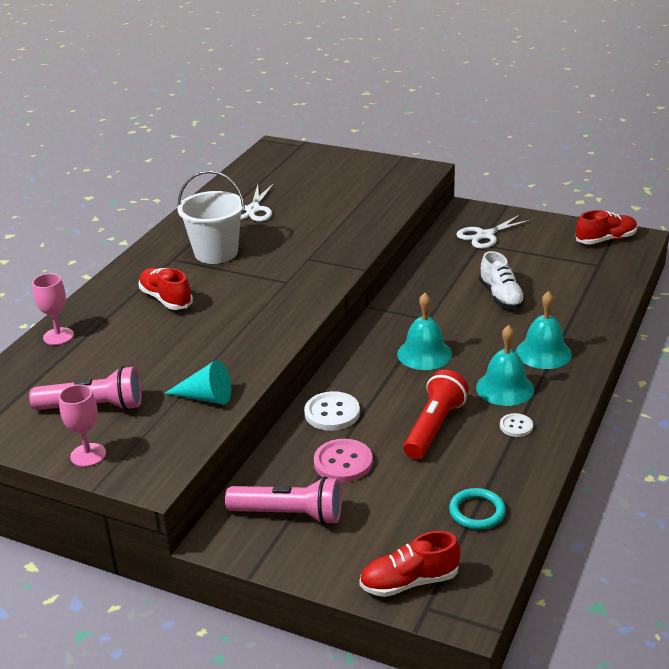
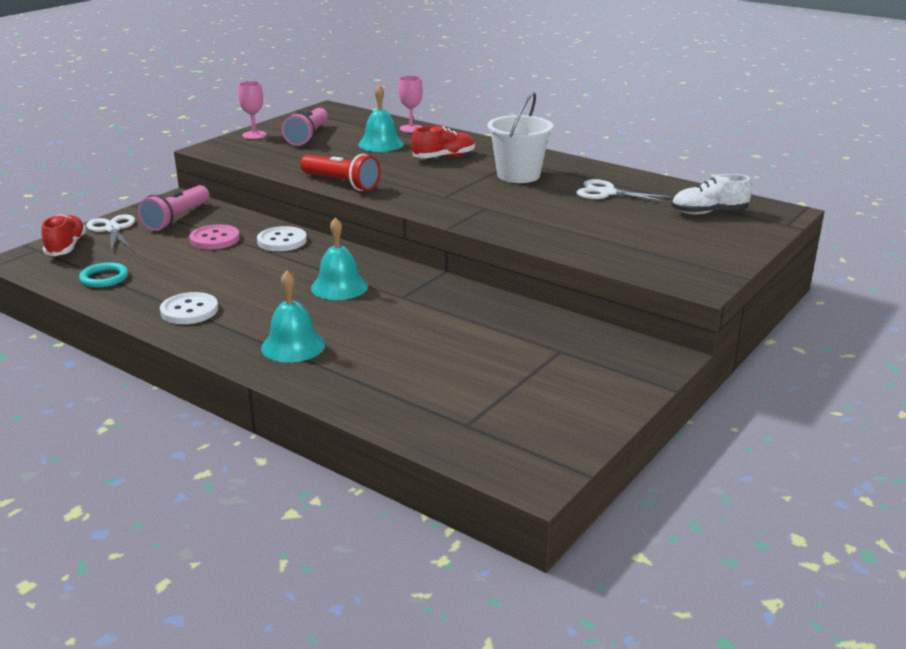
camera: 100 degrees right, 5 degrees down
turquoise cone [164,360,231,404] -> none
red flashlight [403,370,469,459] -> red flashlight moved to [300,154,381,191]
white scissors [456,215,532,249] -> white scissors moved to [86,214,135,252]
turquoise bell [476,325,534,406] -> turquoise bell moved to [358,85,404,152]
white shoe [479,251,525,309] -> white shoe moved to [671,174,752,215]
white button [500,413,533,437] -> white button [160,292,218,324], size x1.72
red shoe [576,210,638,244] -> none

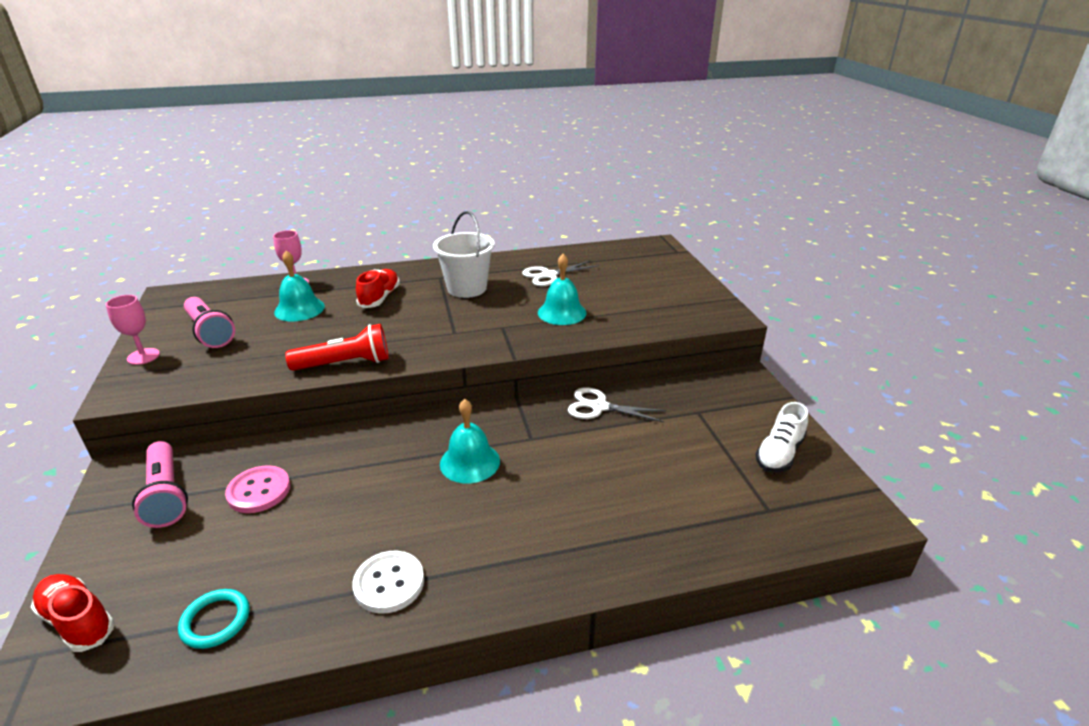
camera: 50 degrees left, 5 degrees up
white scissors [86,214,135,252] -> white scissors moved to [568,387,666,422]
white button [257,226,307,251] -> none
turquoise bell [261,271,326,362] -> turquoise bell moved to [538,254,586,325]
white shoe [671,174,752,215] -> white shoe moved to [756,402,808,473]

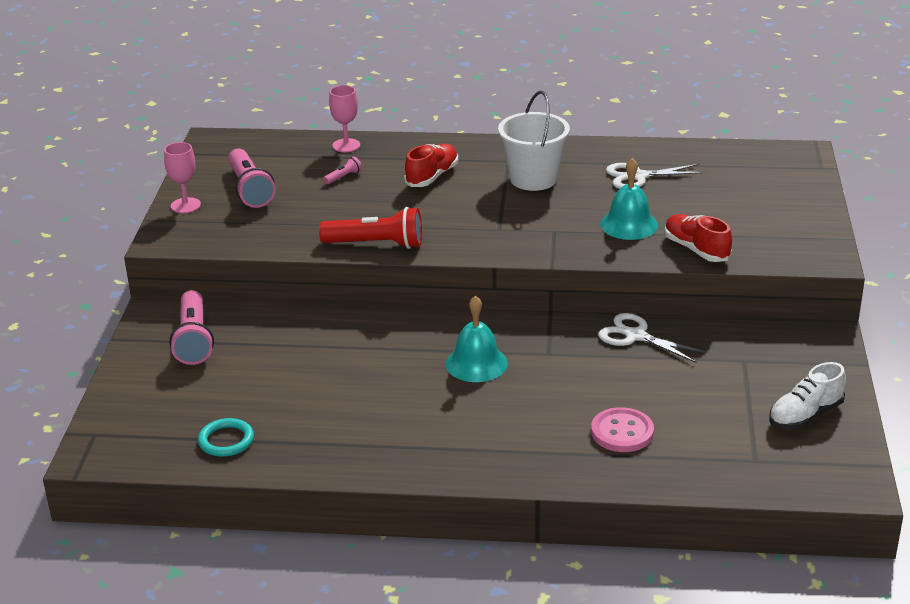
camera: 20 degrees right, 0 degrees up
red shoe [31,574,115,652] -> red shoe moved to [665,214,732,262]
pink button [225,465,290,513] -> pink button moved to [591,407,654,452]
turquoise bell [274,251,325,321] -> pink flashlight [324,157,362,184]
white button [352,551,424,614] -> none

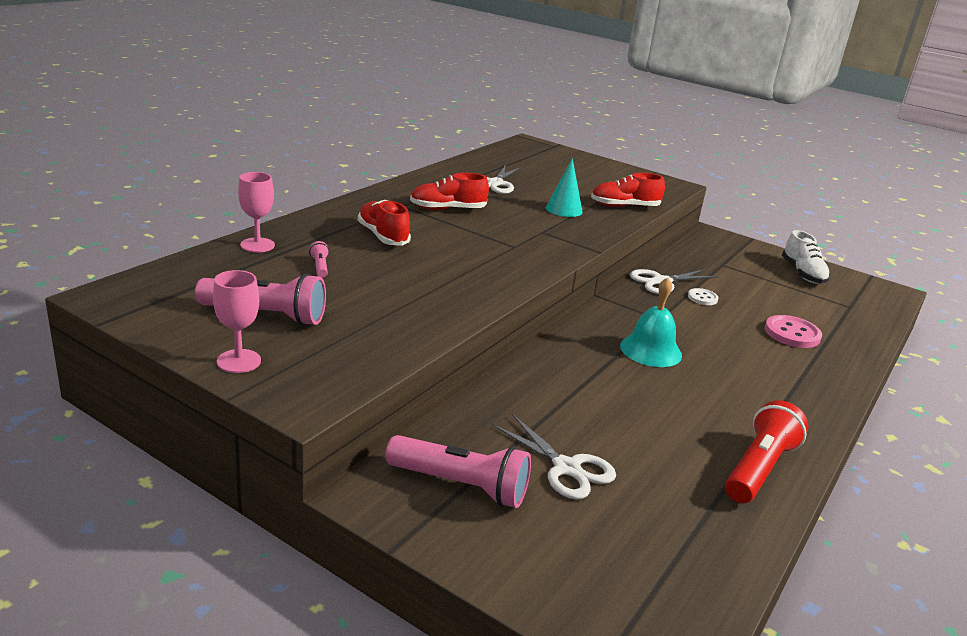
camera: 65 degrees left, 5 degrees down
turquoise ring [198,418,254,457] -> none
red flashlight [319,207,422,249] -> red flashlight moved to [725,400,809,503]
white bucket [498,91,570,191] -> red shoe [410,173,489,210]
turquoise bell [600,158,658,240] -> turquoise cone [546,158,583,217]
none -> white scissors [492,414,616,499]
none -> white button [688,288,718,305]

